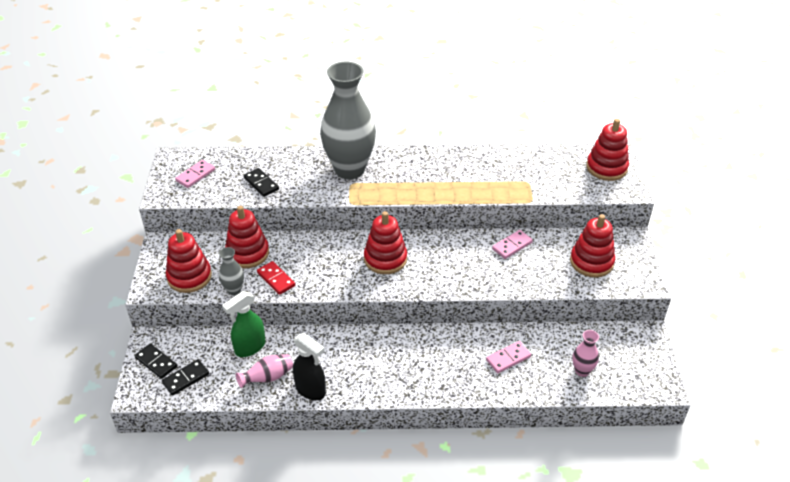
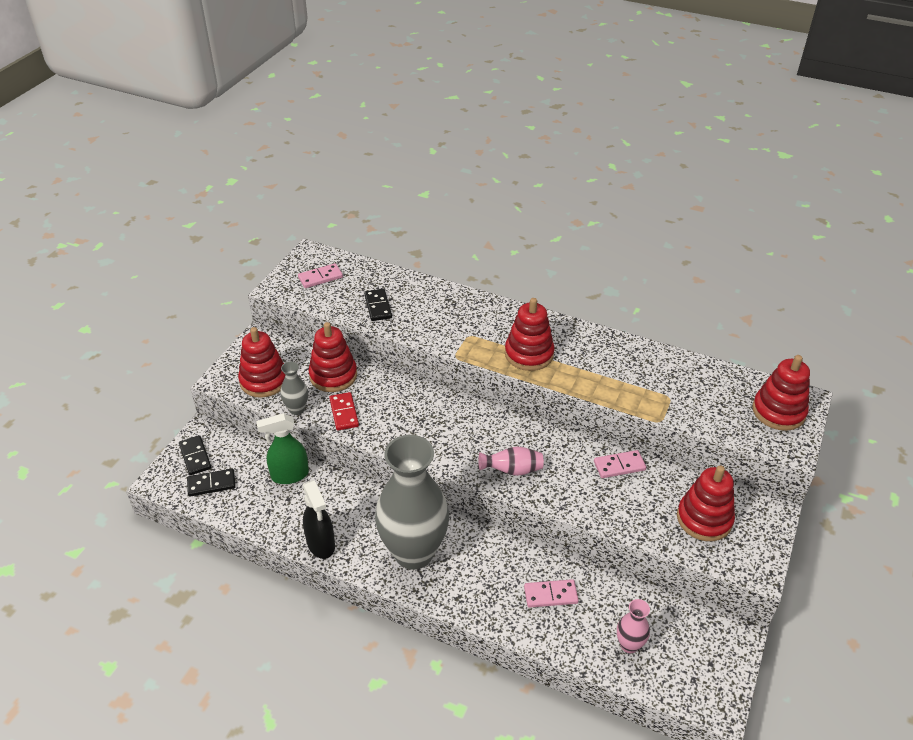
camera: 25 degrees right, 0 degrees up
pink vase [236,354,293,388] -> pink vase moved to [478,446,544,476]
grey vase [320,62,376,179] -> grey vase moved to [375,435,449,570]
red stacking toy [364,211,407,274] -> red stacking toy moved to [505,298,554,371]

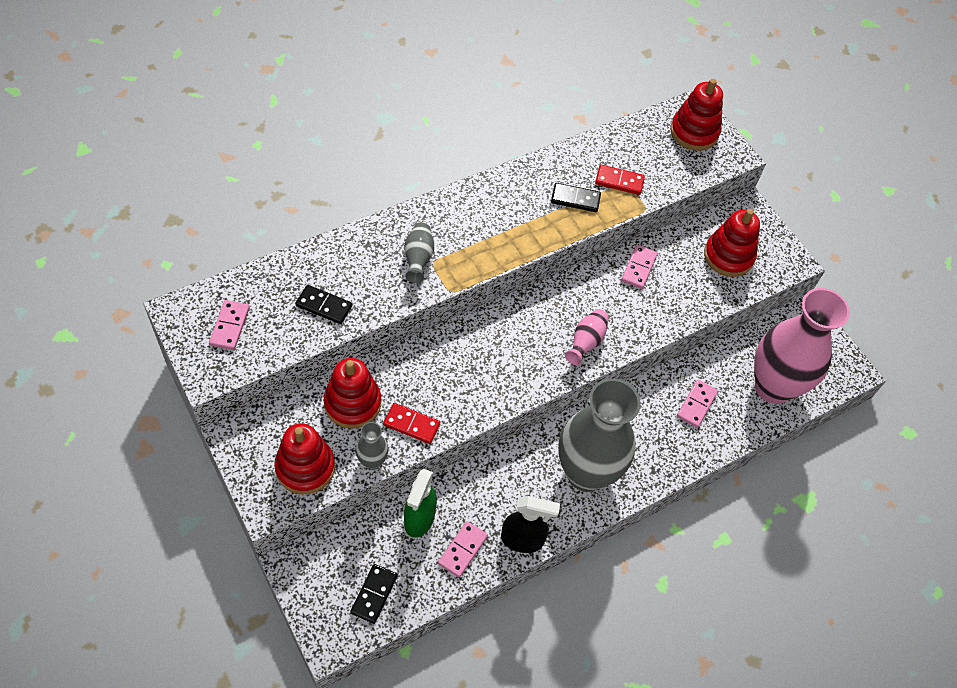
camera: 60 degrees left, 15 degrees up
black domino [179,435,211,475] -> black domino moved to [551,183,601,212]
red stacking toy [505,298,554,371] -> none
pink vase [617,599,650,653] -> pink vase [754,288,850,404], size x2.39
none -> grey vase [404,223,434,283]
none -> pink domino [438,521,488,578]
none -> red domino [595,165,645,195]

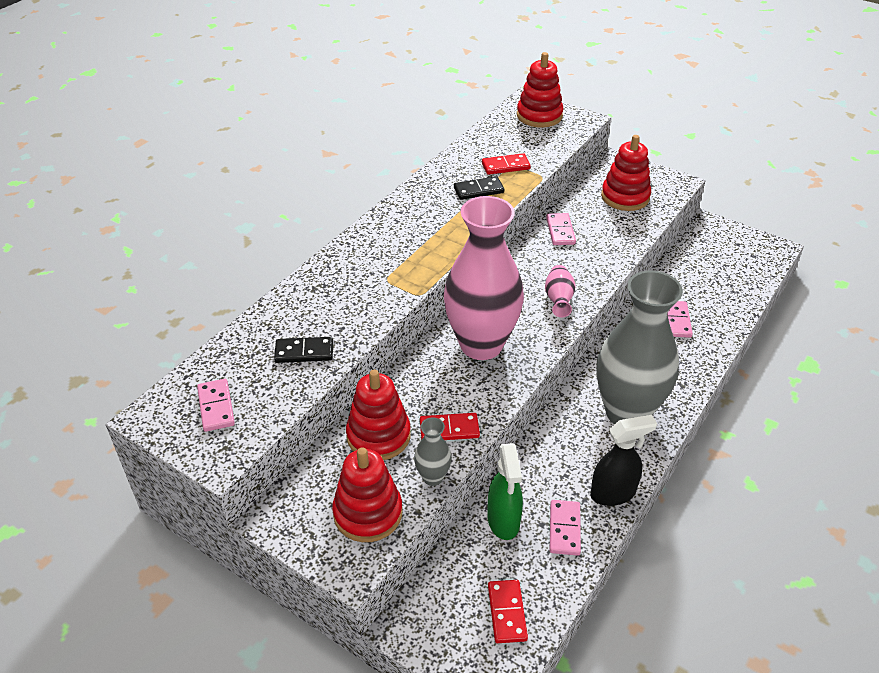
camera: 20 degrees left, 15 degrees down
black domino [350,564,398,624] -> red domino [488,580,528,643]
grey vase [404,223,434,283] -> none
pink vase [754,288,850,404] -> pink vase moved to [444,196,524,360]

